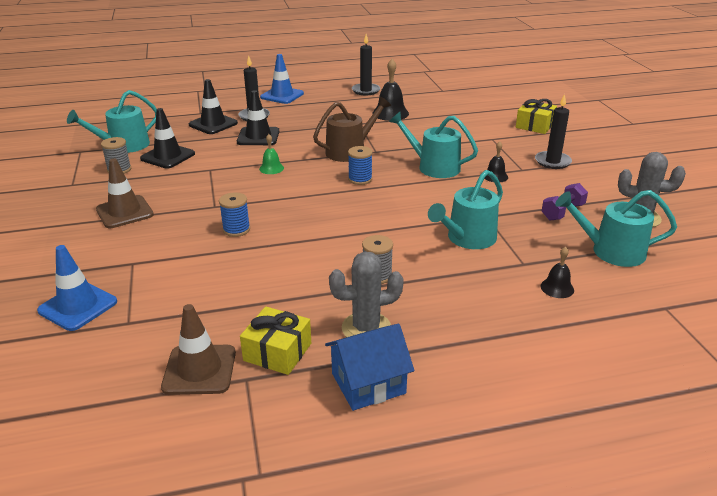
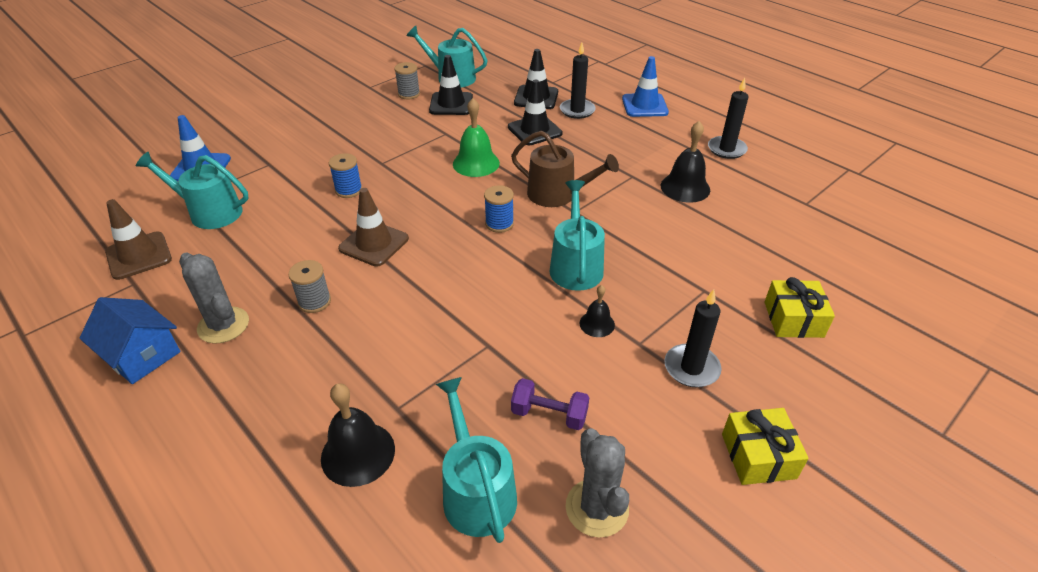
camera: 60 degrees right, 10 degrees up
brown traffic cone [96,159,154,228] -> brown traffic cone moved to [338,188,409,267]
yellow gift [240,306,311,375] -> yellow gift moved to [722,408,809,485]
green bell [259,134,284,174] -> green bell [453,98,500,177], size x1.74
turquoise watering can [428,170,503,249] -> turquoise watering can moved to [136,152,249,229]
black bell [541,247,574,298] -> black bell [321,383,395,487], size x1.74

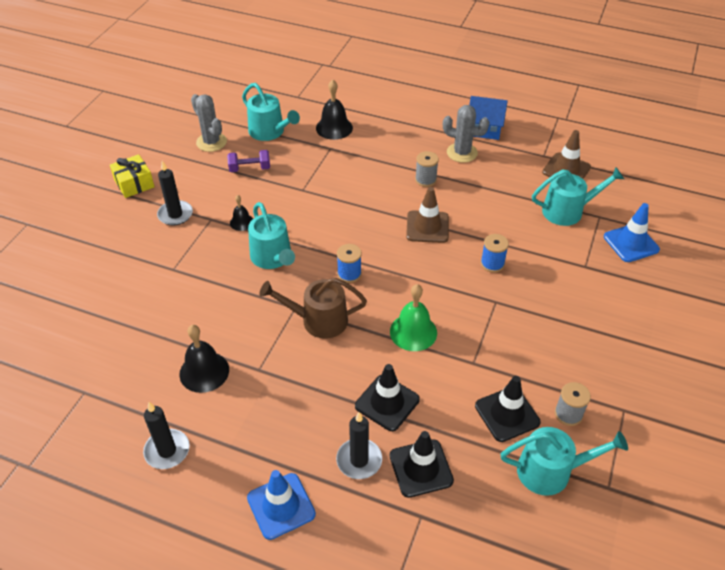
camera: 155 degrees right, 5 degrees up
yellow gift [764,277,835,338] -> none

